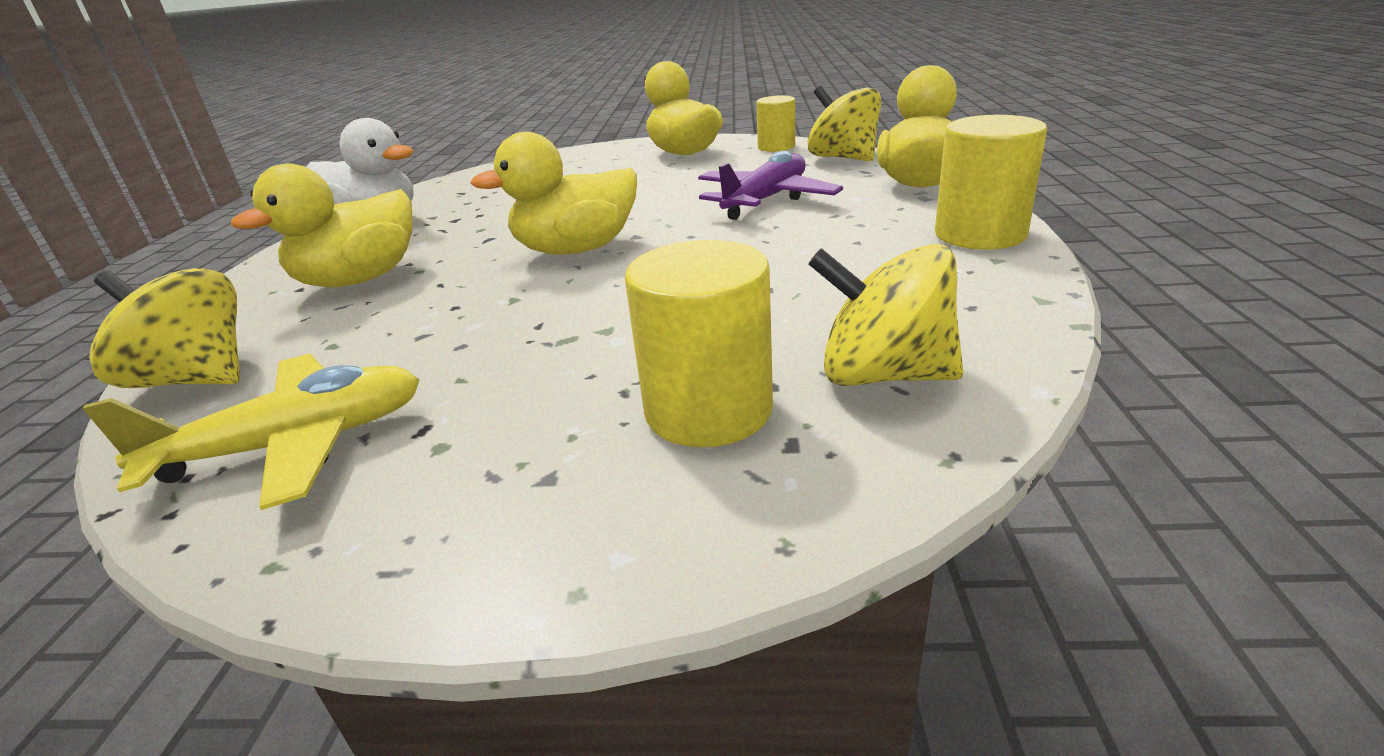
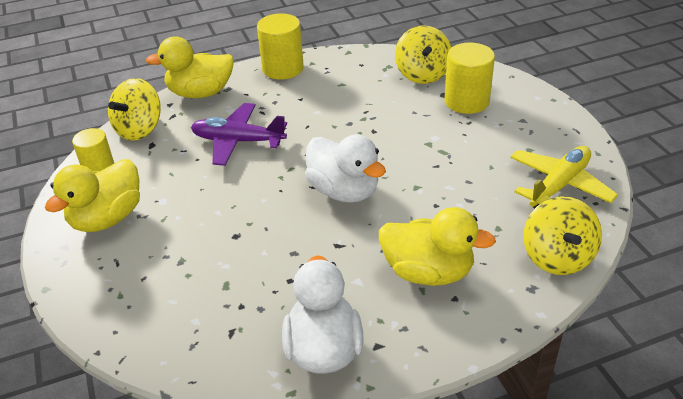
camera: 115 degrees left, 10 degrees up
yellow plane [82,354,420,510] -> yellow plane turned 90 degrees clockwise [510,146,618,208]
yellow duck [471,132,637,255] -> white duck [305,135,386,203]

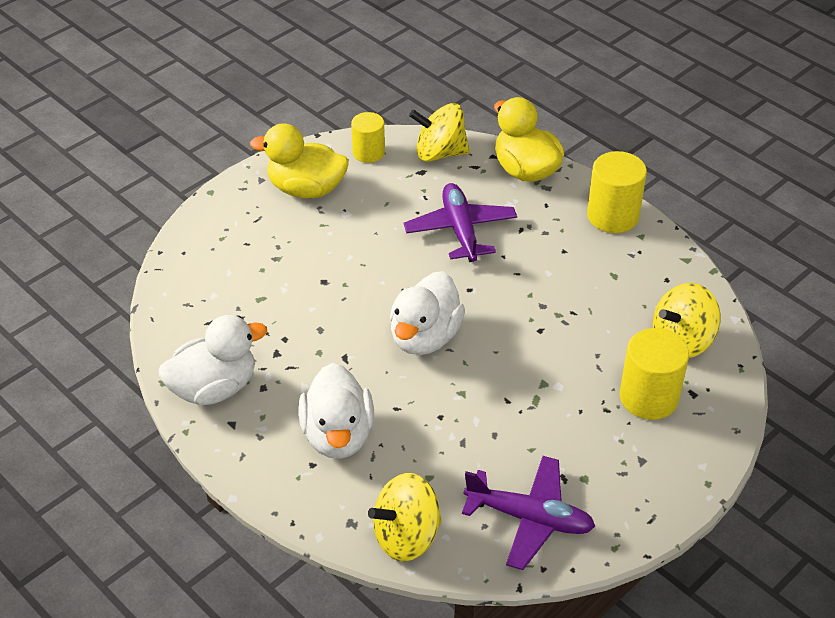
camera: 65 degrees right, 5 degrees up
yellow duck [379,207,496,286] -> white duck [298,363,374,459]
yellow plane [510,146,618,208] -> purple plane [462,456,595,570]

